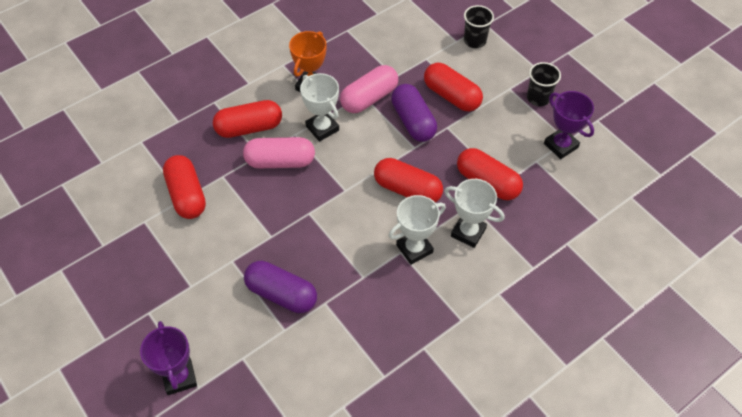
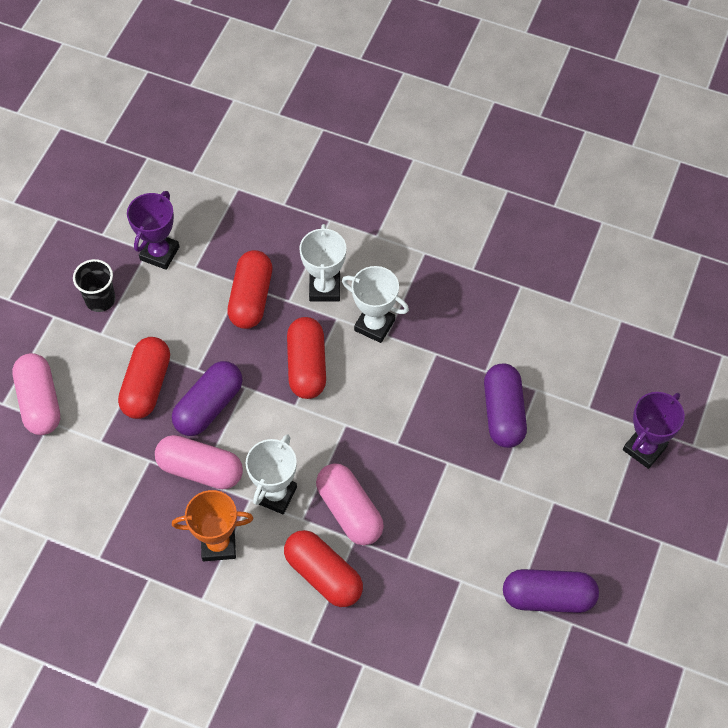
camera: 120 degrees left, 5 degrees up
red capsule [163,155,206,219] -> none
black cup [464,5,494,48] -> pink capsule [12,353,60,435]
none -> purple capsule [503,569,599,613]

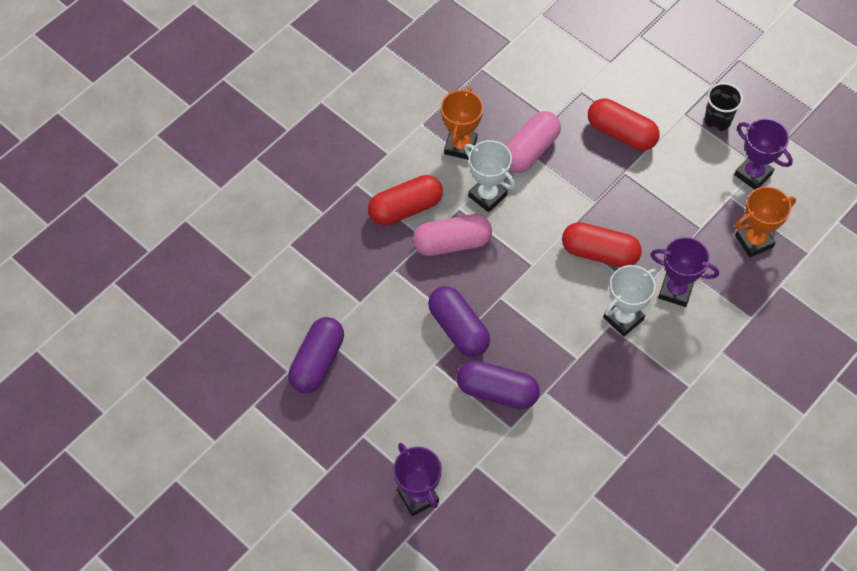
camera: 110 degrees right, 0 degrees up
pink capsule [12,353,60,435] -> none
purple capsule [172,361,242,436] -> purple capsule moved to [428,286,490,357]
red capsule [227,250,272,329] -> none
white trophy [299,224,346,301] -> purple trophy [650,237,719,307]
none -> orange trophy [735,186,796,257]

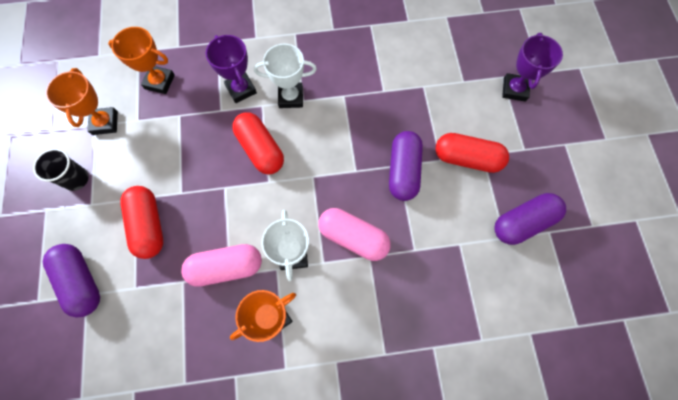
camera: 140 degrees left, 10 degrees up
red capsule [368,175,443,226] -> red capsule moved to [435,133,509,173]
purple capsule [457,360,540,409] -> purple capsule moved to [42,244,100,318]
purple trophy [734,118,793,190] -> orange trophy [46,68,118,135]

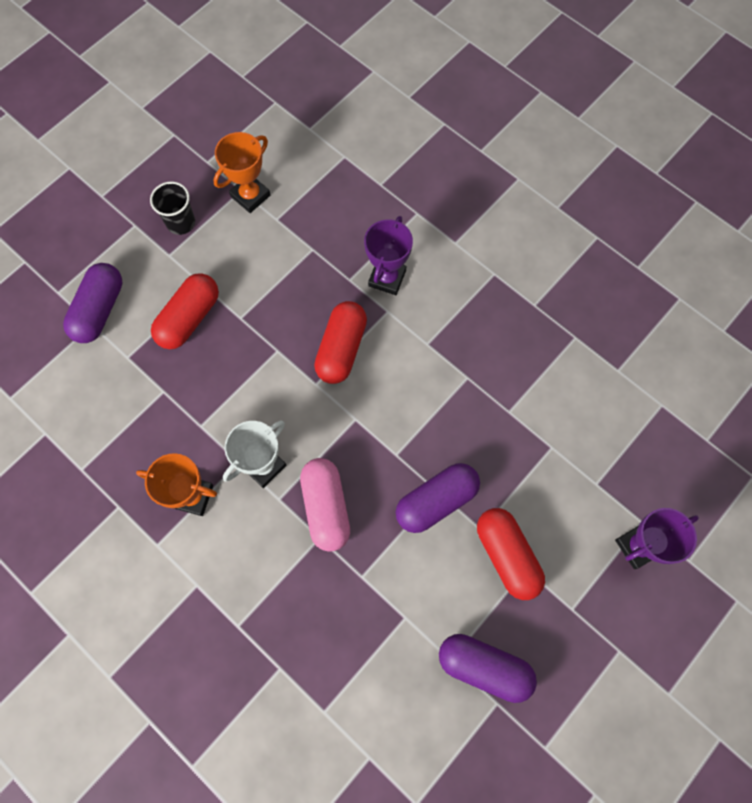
camera: 50 degrees right, 0 degrees up
orange trophy [108,27,175,94] -> none
pink capsule [181,244,262,287] -> none
white trophy [254,43,317,108] -> none

